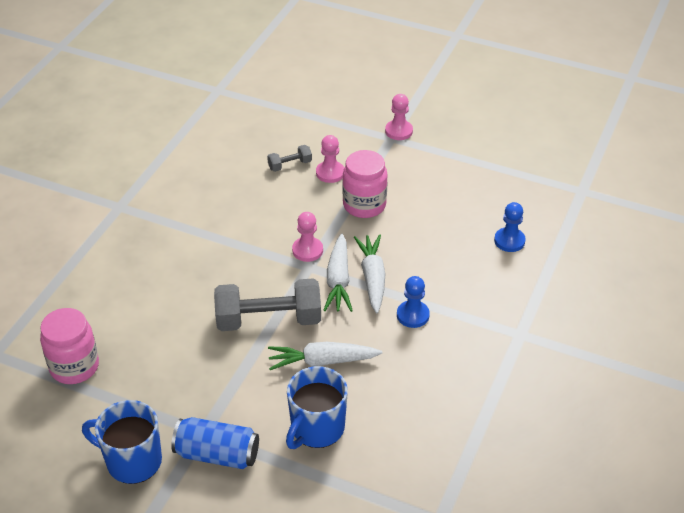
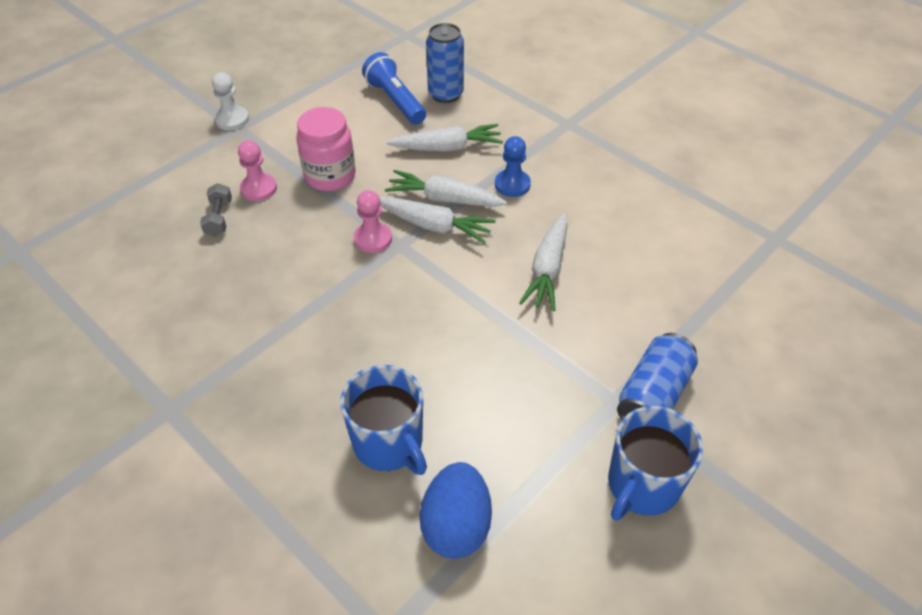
camera: 70 degrees left, 5 degrees up
pink jar [40,308,99,384] -> blue egg [420,462,492,559]
grey dumbbell [214,278,321,331] -> none
blue mug [286,366,348,449] -> blue mug moved to [340,365,427,475]
pink pawn [385,94,413,140] -> white pawn [212,72,249,130]
blue pawn [494,202,526,252] -> blue can [426,23,464,103]
none -> blue flashlight [362,52,426,125]
none -> white carrot [386,124,503,152]

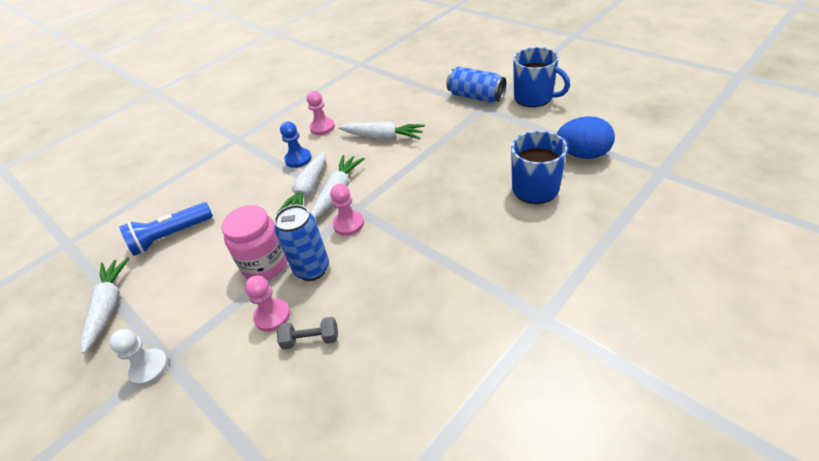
camera: 85 degrees left, 5 degrees down
white carrot [386,124,503,152] -> white carrot moved to [80,257,129,354]
blue can [426,23,464,103] -> blue can moved to [274,205,329,281]
none -> pink pawn [307,91,335,135]

